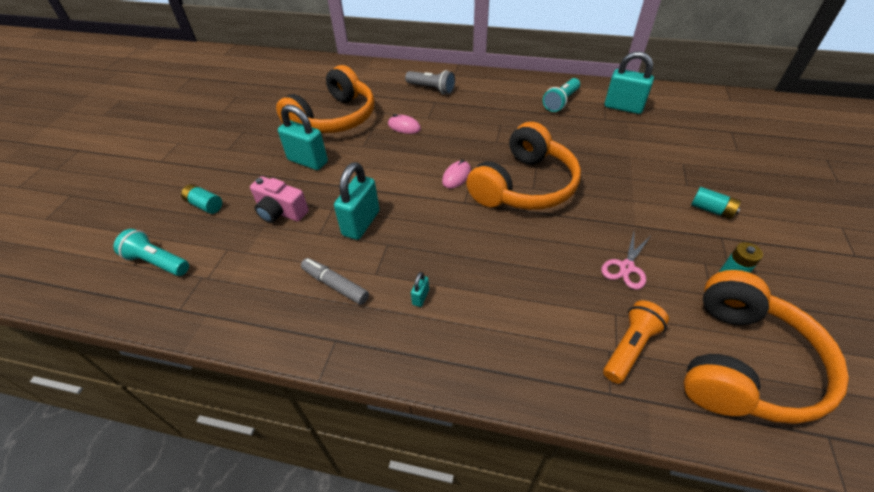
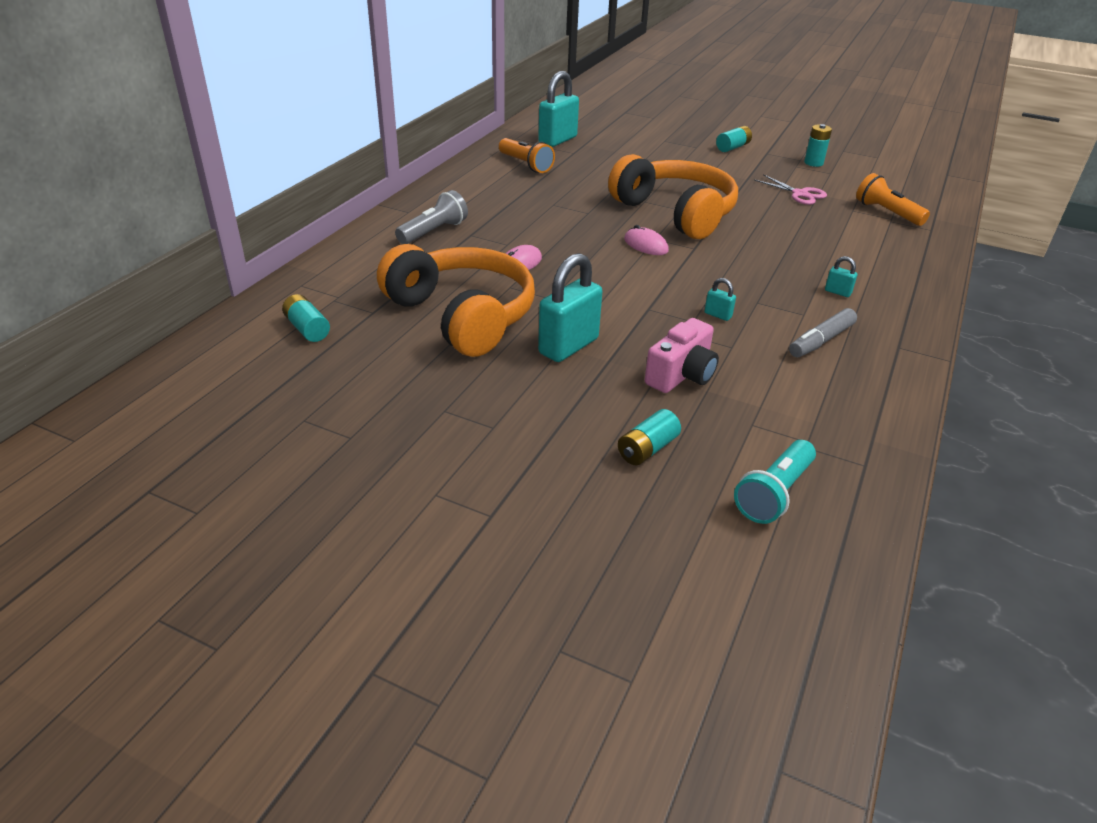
camera: 80 degrees left, 10 degrees down
turquoise padlock [334,162,379,240] -> turquoise padlock [705,278,736,321], size x0.44
turquoise flashlight [543,78,580,112] -> orange flashlight [499,138,555,173]
orange headphones [684,270,849,424] -> none
none -> turquoise battery [282,294,330,342]

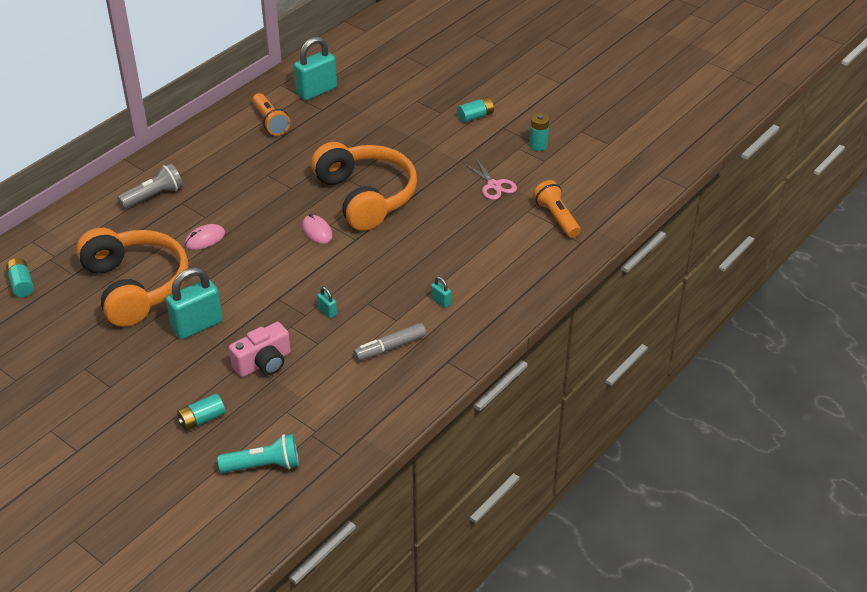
camera: 15 degrees right, 5 degrees up
turquoise flashlight [734,440,816,524] -> turquoise flashlight turned 150 degrees counterclockwise [218,434,299,473]

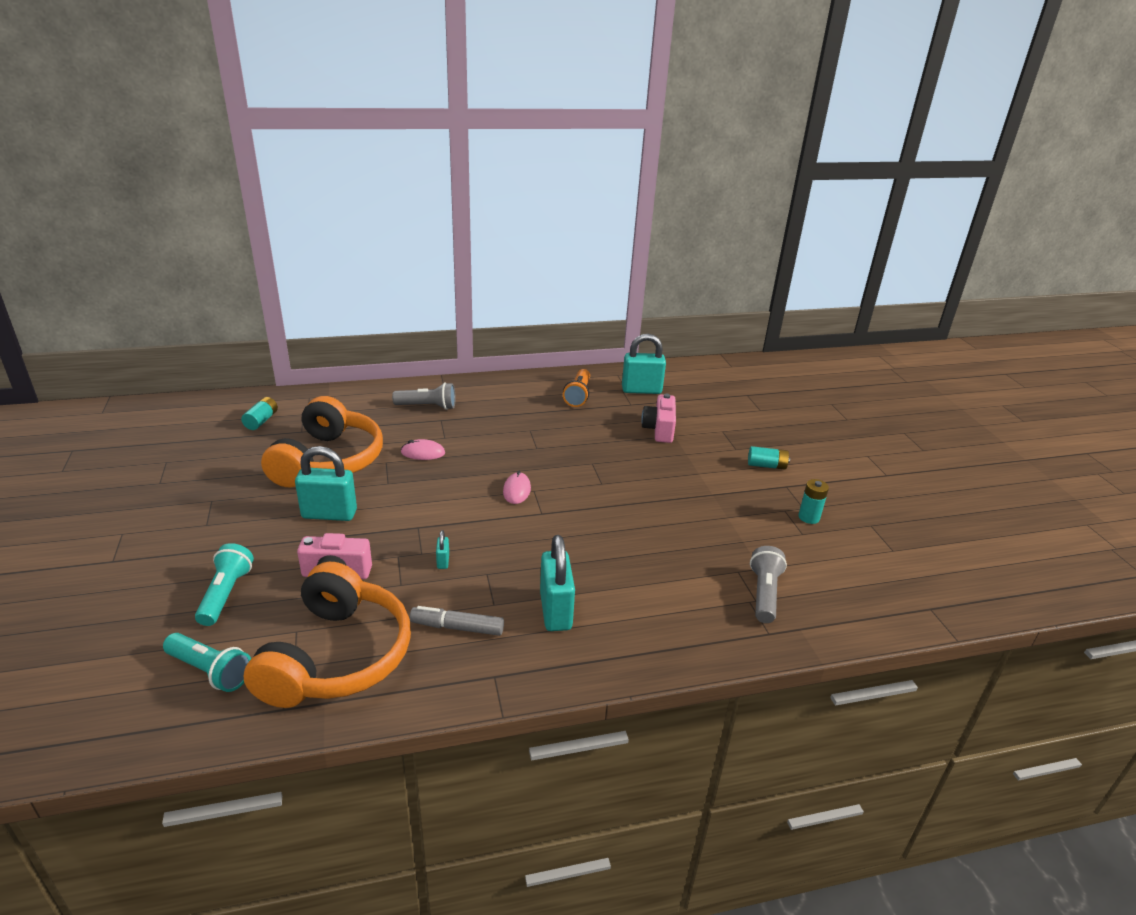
camera: 35 degrees right, 10 degrees down
turquoise battery [177,393,225,431] -> turquoise flashlight [195,543,254,626]
orange headphones [311,142,417,231] -> orange headphones moved to [244,562,411,708]
turquoise padlock [431,277,451,308] -> turquoise padlock [540,535,575,631], size x2.29
pink scissors [464,158,517,200] -> none
orange flashlight [533,180,580,238] -> grey flashlight [750,546,787,623]
none -> pink camera [641,394,676,443]

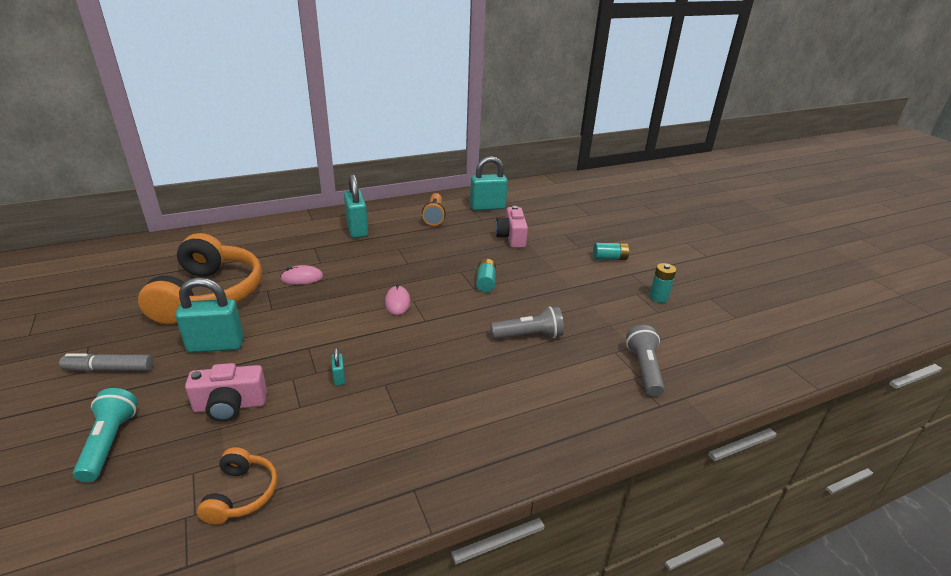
camera: 10 degrees left, 0 degrees up
turquoise flashlight [163,633,251,692] -> none
turquoise battery [241,397,278,430] -> turquoise battery moved to [476,259,496,292]
orange headphones [244,562,411,708] -> orange headphones [197,447,278,524], size x0.45
grey flashlight [392,382,455,410] -> grey flashlight moved to [490,307,564,339]
grey marker [410,606,504,636] -> grey marker moved to [59,354,153,372]
turquoise padlock [540,535,575,631] -> turquoise padlock moved to [344,174,368,238]

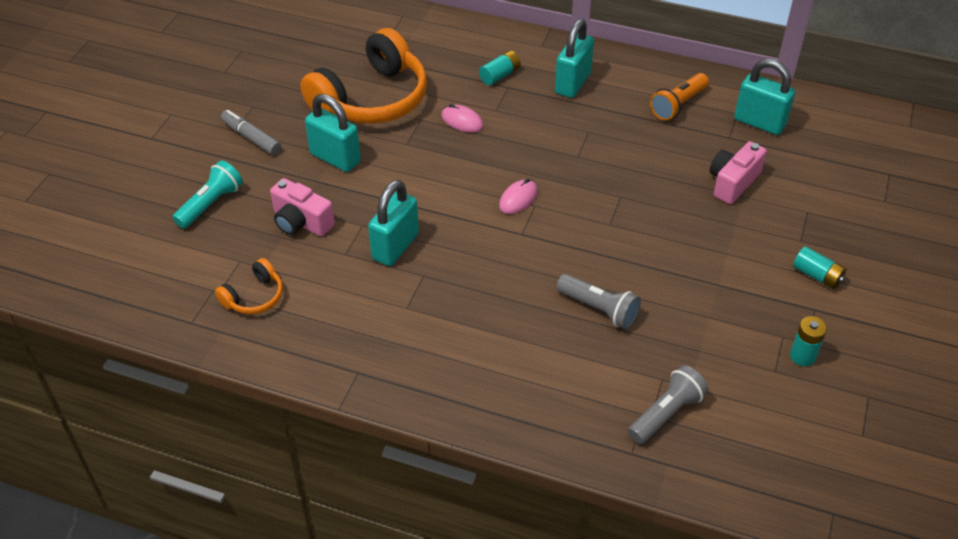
camera: 45 degrees right, 15 degrees up
turquoise padlock [331,347,345,386] -> turquoise padlock [368,180,419,266], size x2.29
turquoise battery [476,259,496,292] -> turquoise battery moved to [479,50,520,85]

